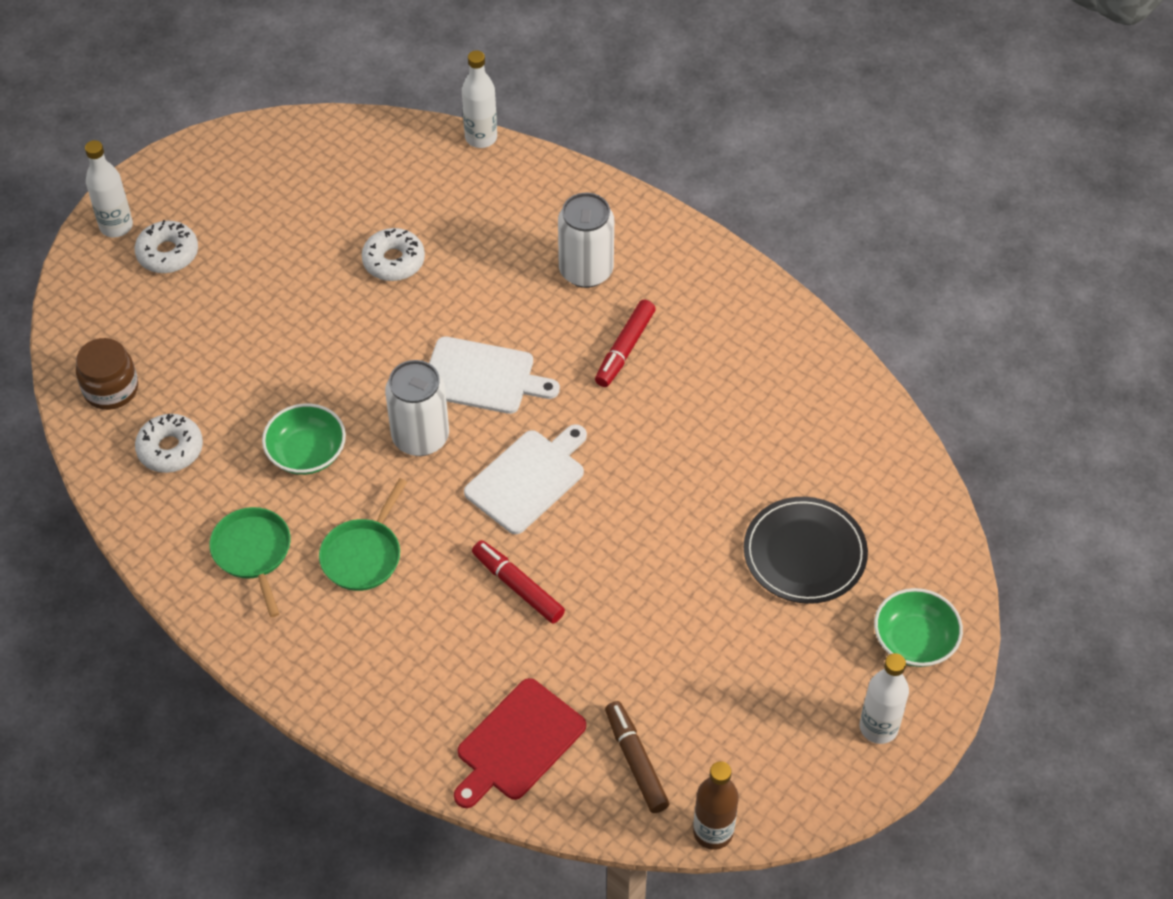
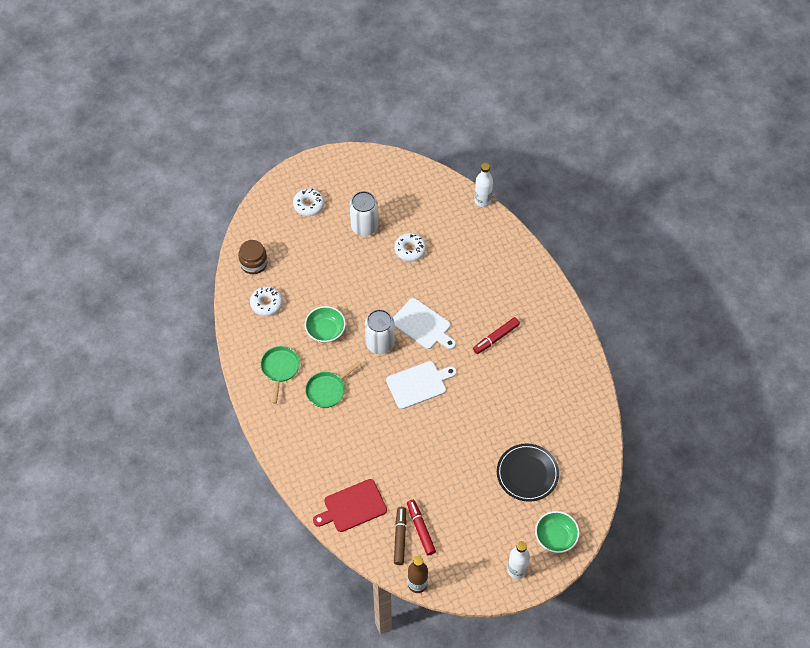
camera: 25 degrees right, 5 degrees up
white bottle [85,140,133,237] -> none
red marker [472,540,565,624] -> red marker moved to [407,500,436,555]
white can [558,193,614,288] -> white can moved to [350,191,378,236]

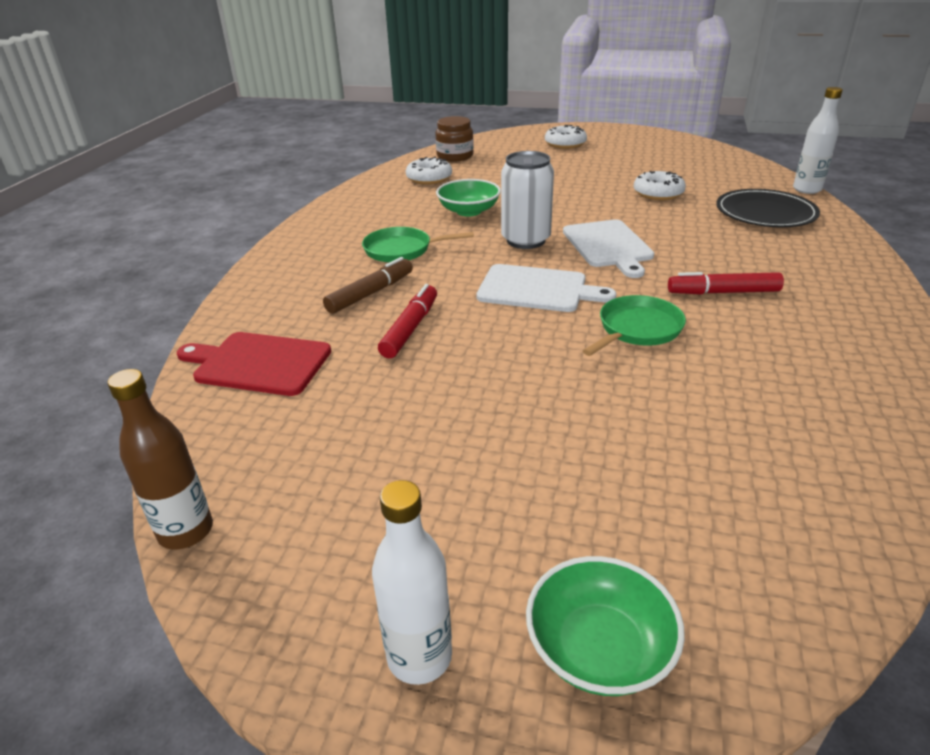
camera: 40 degrees right, 25 degrees down
green pan [261,346,300,404] -> green pan moved to [583,295,686,356]
white can [350,191,378,236] -> none
brown marker [394,507,407,565] -> brown marker moved to [323,257,413,314]
red marker [407,500,436,555] -> red marker moved to [378,284,437,358]
black plate [497,443,559,502] -> black plate moved to [716,189,820,227]

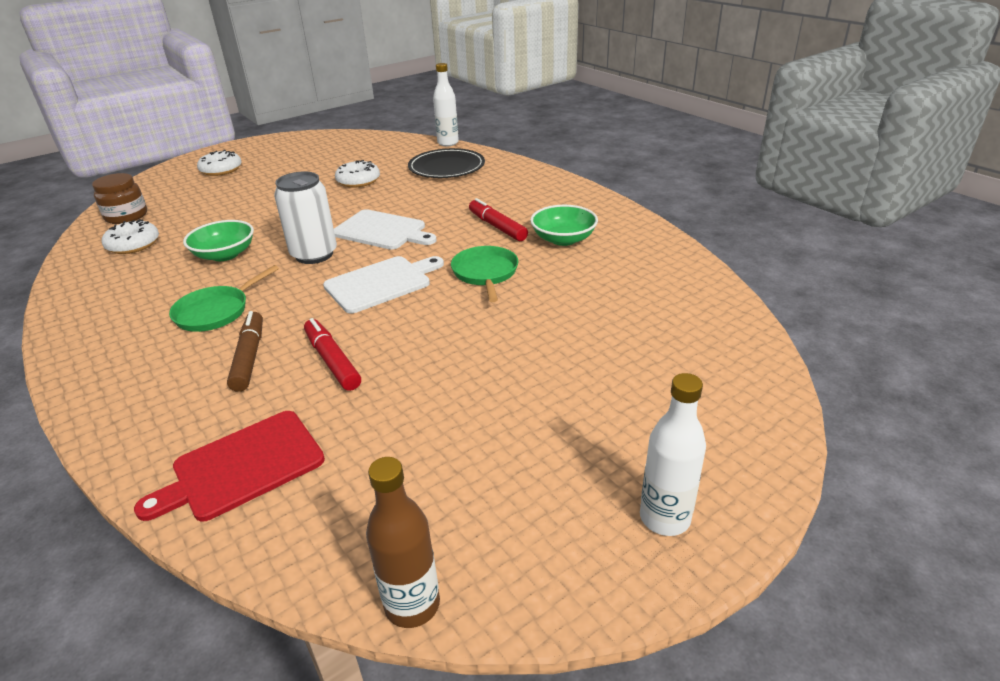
camera: 50 degrees left, 0 degrees up
green bowl [526,556,685,696] -> green bowl moved to [530,205,598,246]
red marker [668,272,784,295] -> red marker turned 105 degrees clockwise [469,198,528,241]

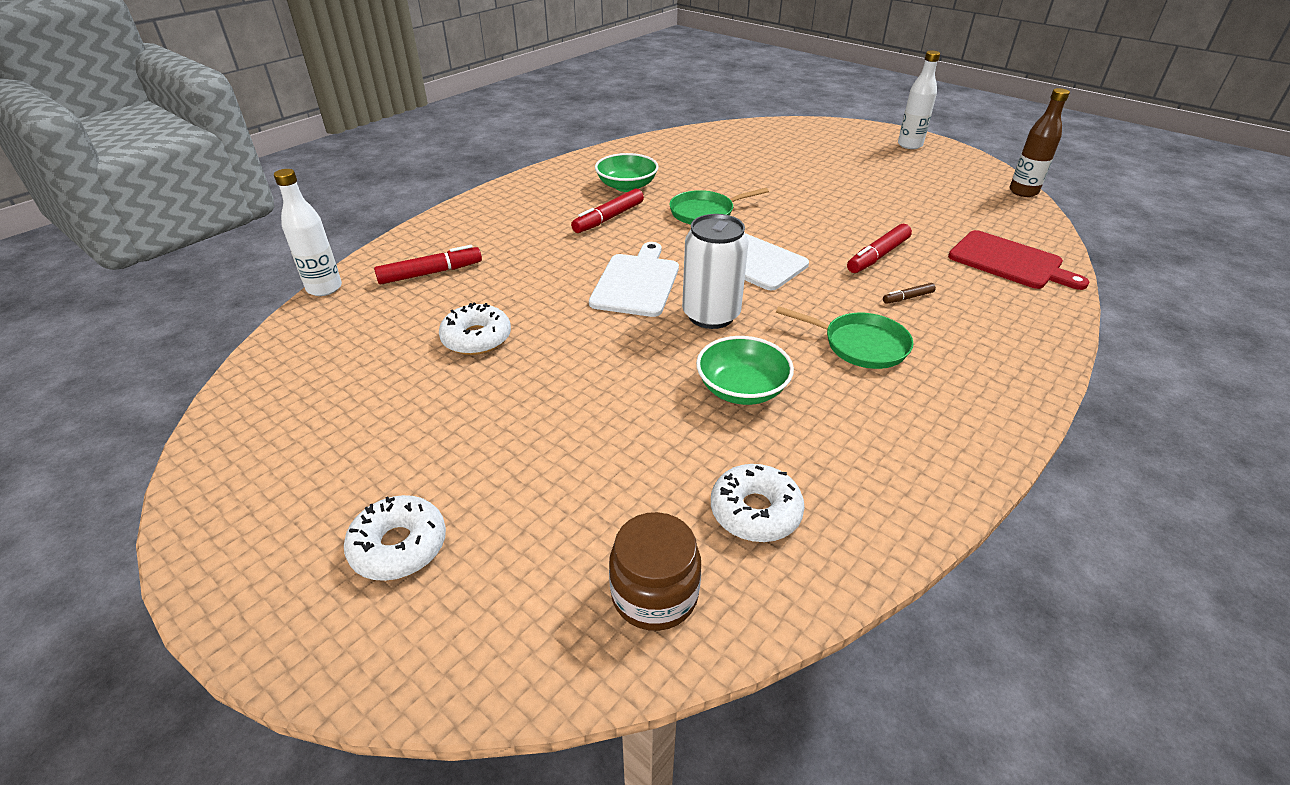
camera: 105 degrees left, 5 degrees up
brown marker [227,311,263,392] -> brown marker [883,283,936,304], size x0.54
black plate [408,148,485,178] -> red marker [374,245,482,284]

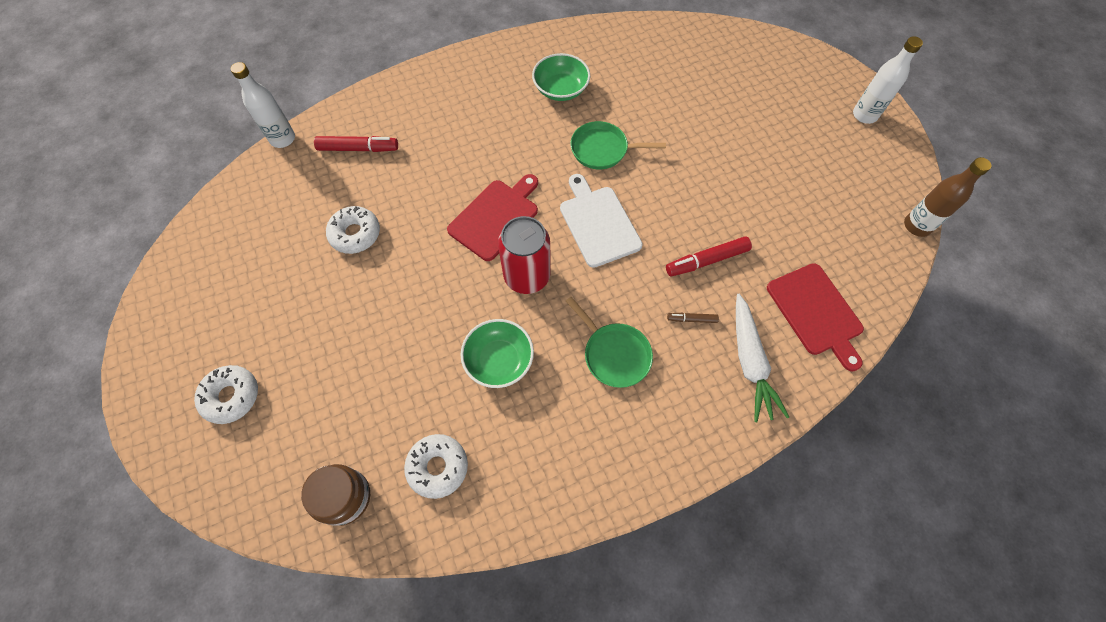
camera: 25 degrees right, 25 degrees up
red marker [571,188,644,233] -> none
white cutting board [589,242,679,317] -> red cutting board [447,174,538,261]
white can [682,214,749,329] -> red can [498,216,551,294]
none -> white carrot [736,294,789,422]

